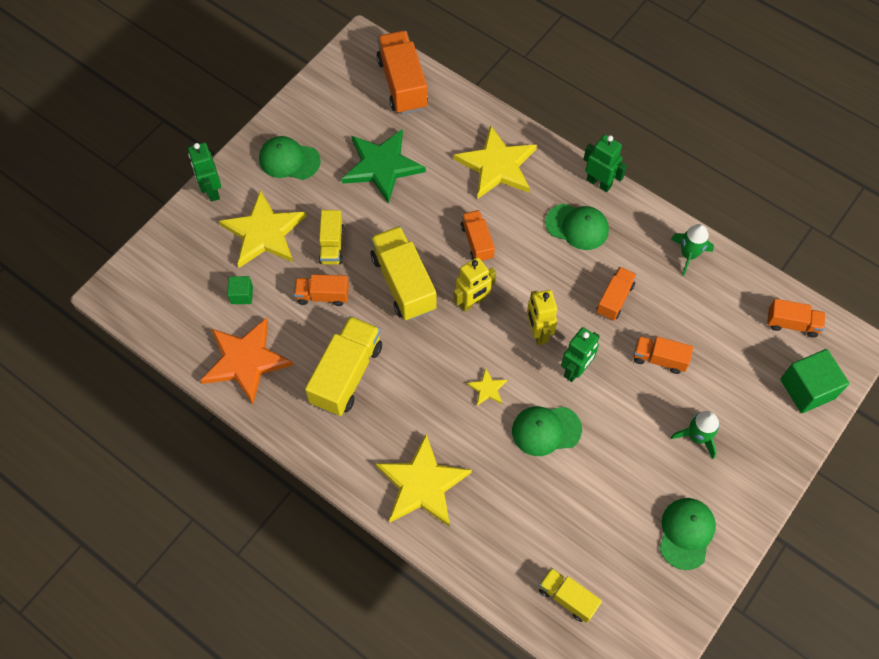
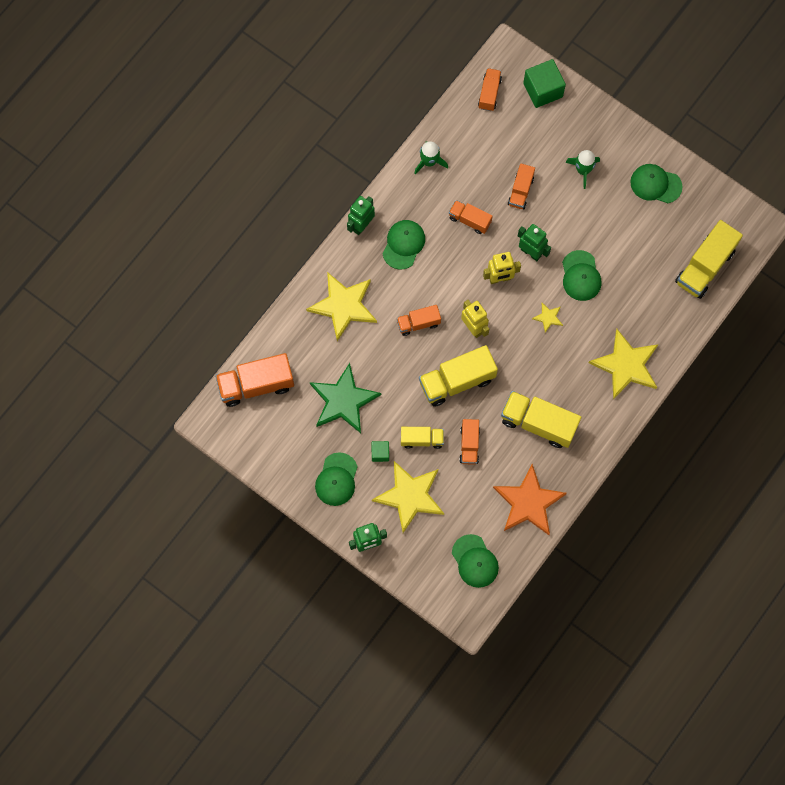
camera: 90 degrees left, 10 degrees up
green cube [227,276,253,304] -> green cube moved to [371,441,389,462]
yellow truck [539,567,602,623] -> yellow truck [675,220,743,299], size x1.74
none -> green cap [452,534,499,588]

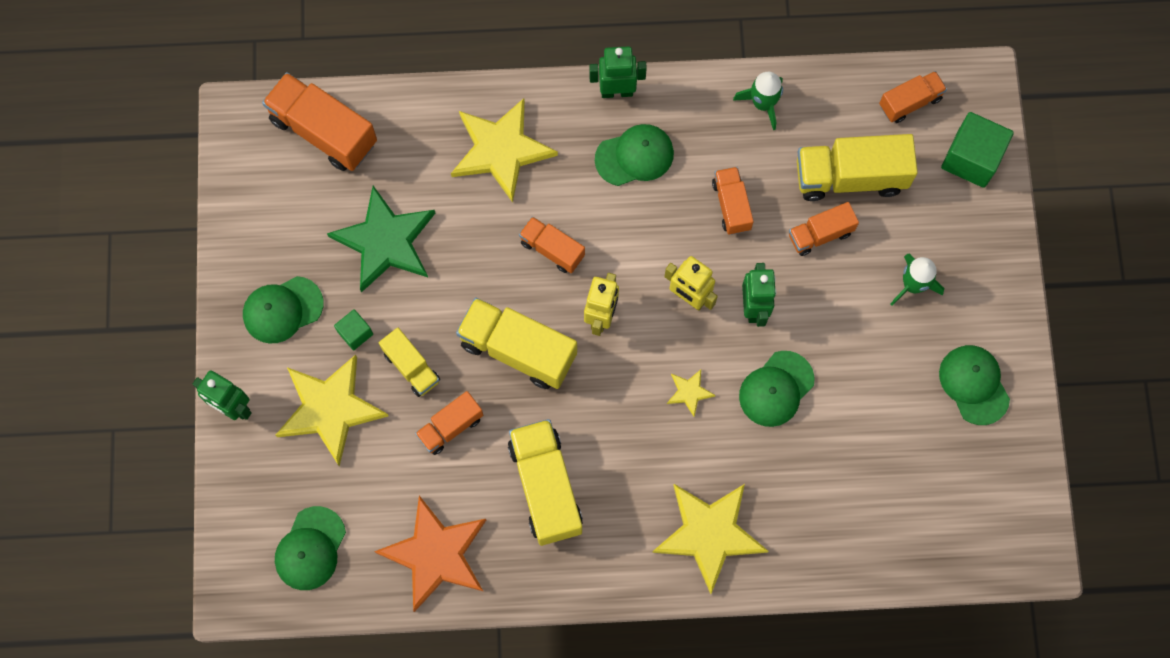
camera: 50 degrees right, 0 degrees up
yellow truck [675,220,743,299] -> yellow truck moved to [797,134,918,201]

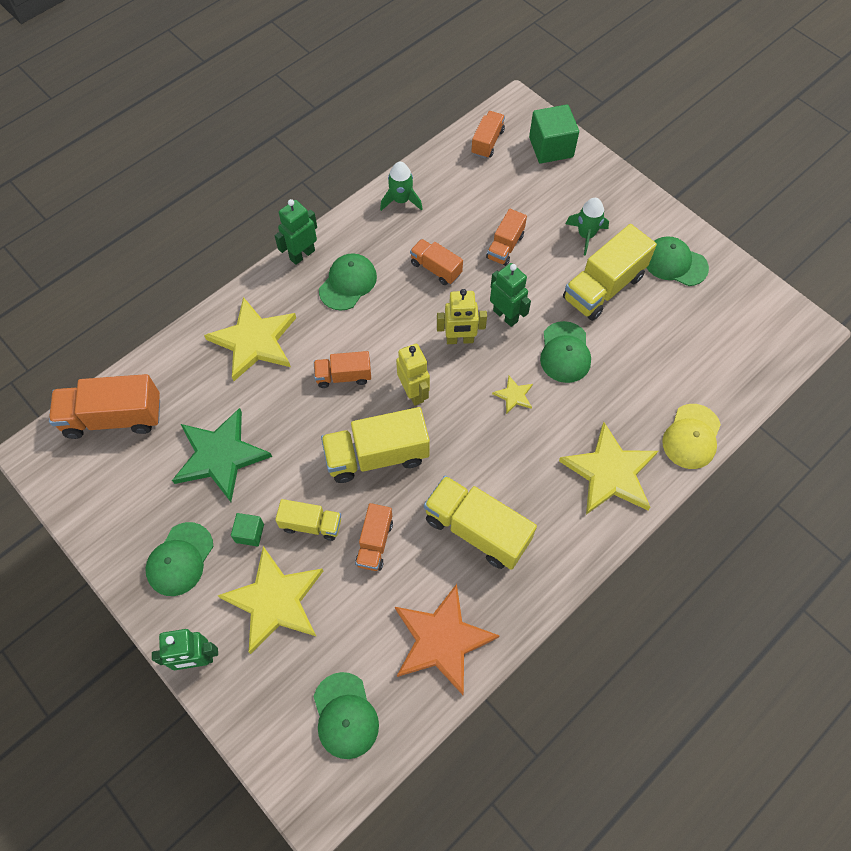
camera: 40 degrees left, 10 degrees down
yellow truck [797,134,918,201] -> yellow truck moved to [563,224,657,321]
none -> yellow cap [662,404,721,469]

